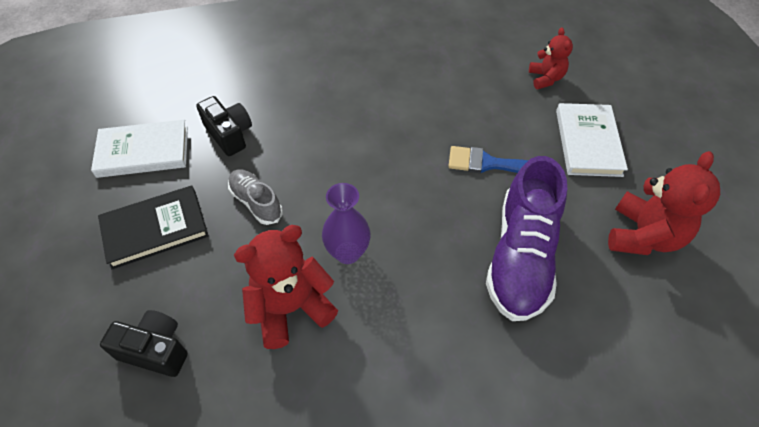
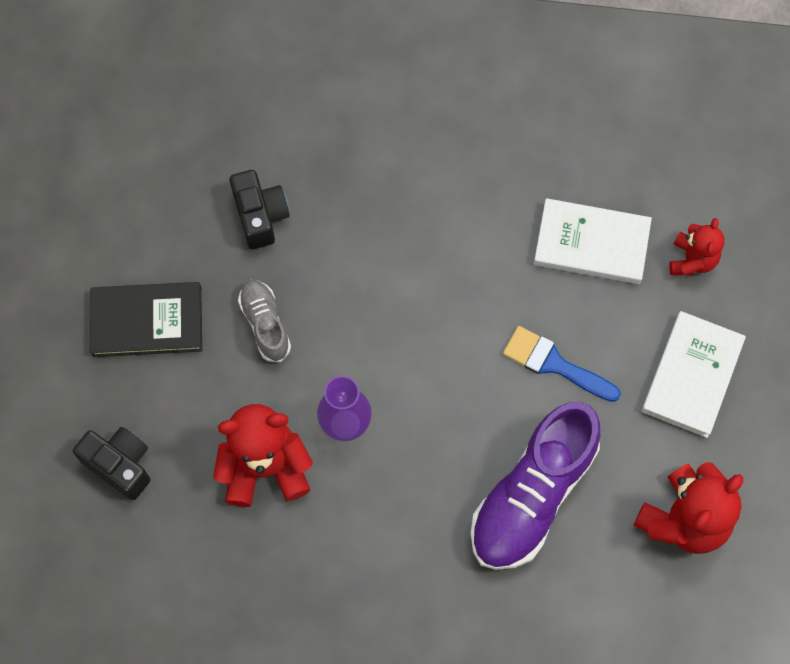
camera: 20 degrees right, 15 degrees up
white book [91,120,188,178] -> white book moved to [534,198,652,284]

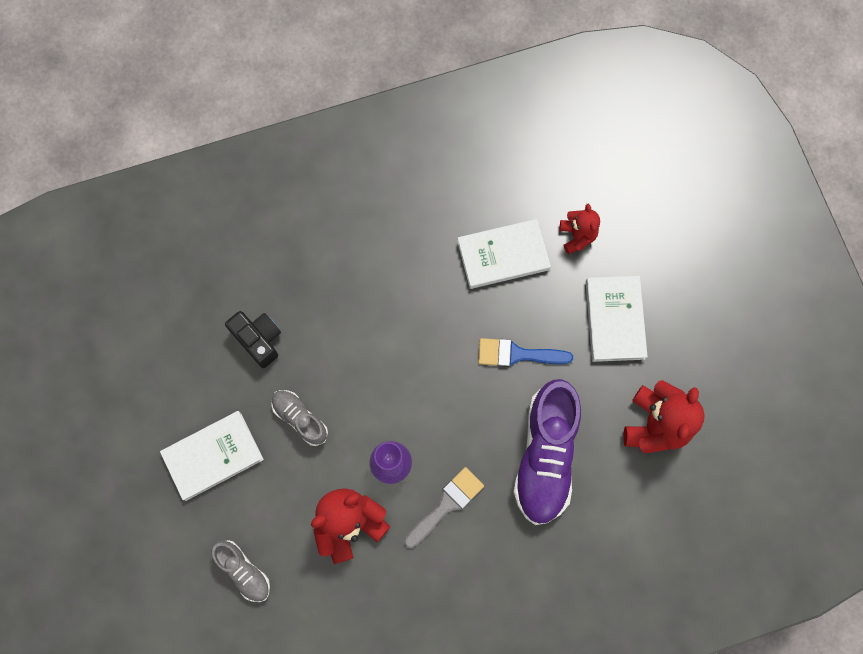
camera: 25 degrees left, 5 degrees up
black camera [73,427,150,500] -> grey shoe [211,540,270,602]
black book [90,282,202,357] -> white book [160,411,264,501]
none -> grey brush [404,467,484,548]

